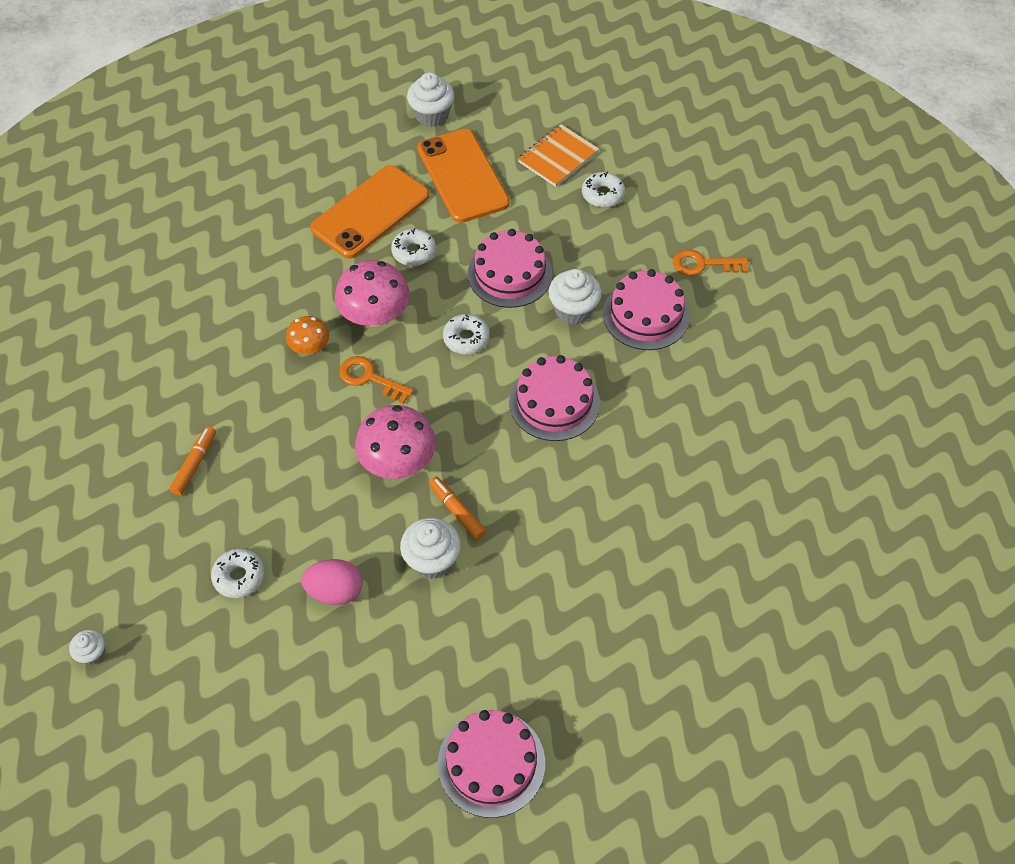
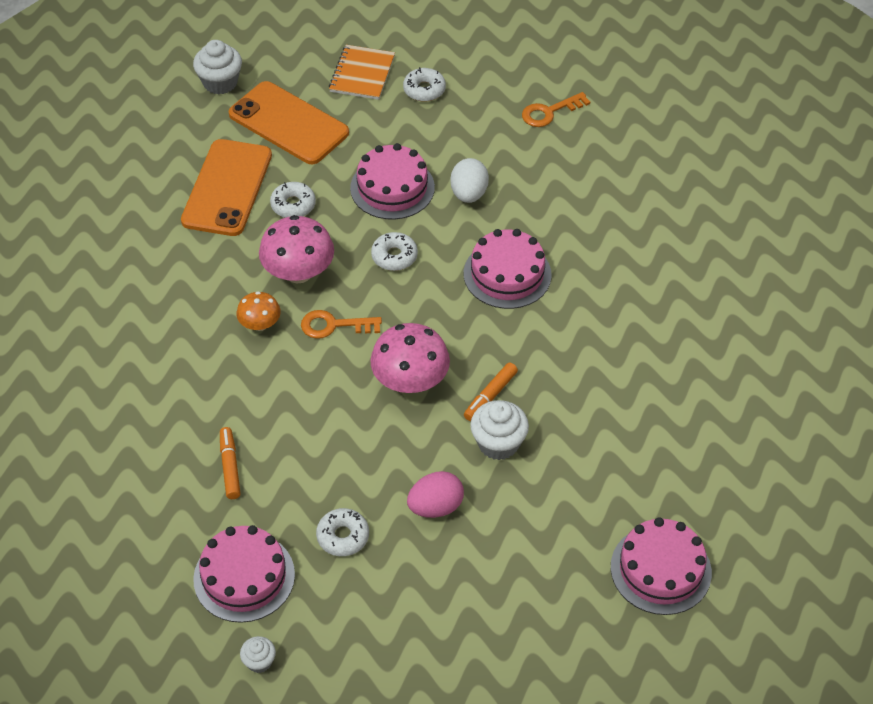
camera: 30 degrees left, 5 degrees down
orange marker [429,477,486,540] -> orange marker turned 75 degrees counterclockwise [464,362,518,421]
white cupcake [548,269,602,325] -> white egg [450,158,489,203]
pink cake [603,269,690,350] -> pink cake moved to [193,525,295,623]

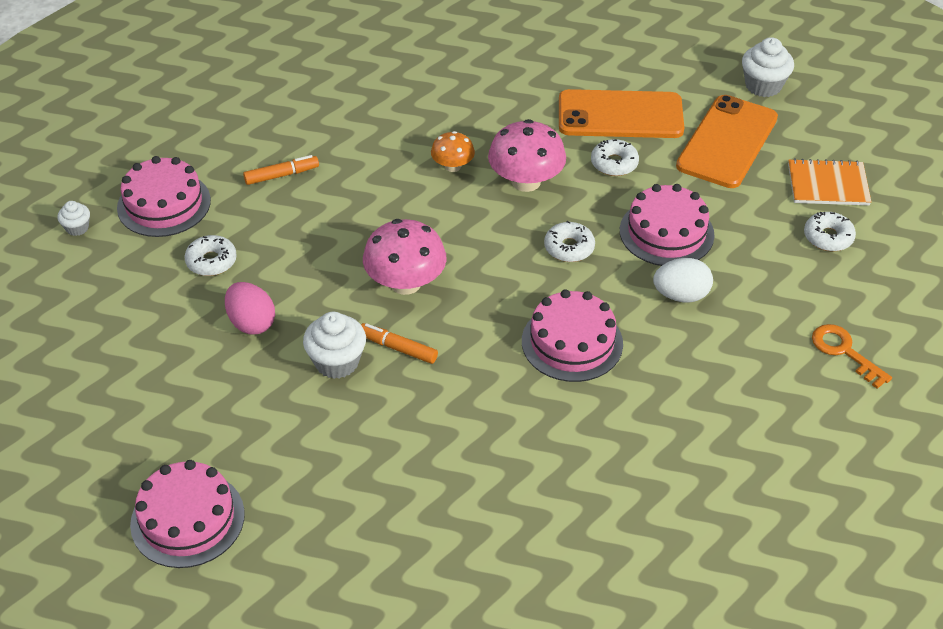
camera: 80 degrees right, 5 degrees down
orange key [301,310,382,339] -> none

